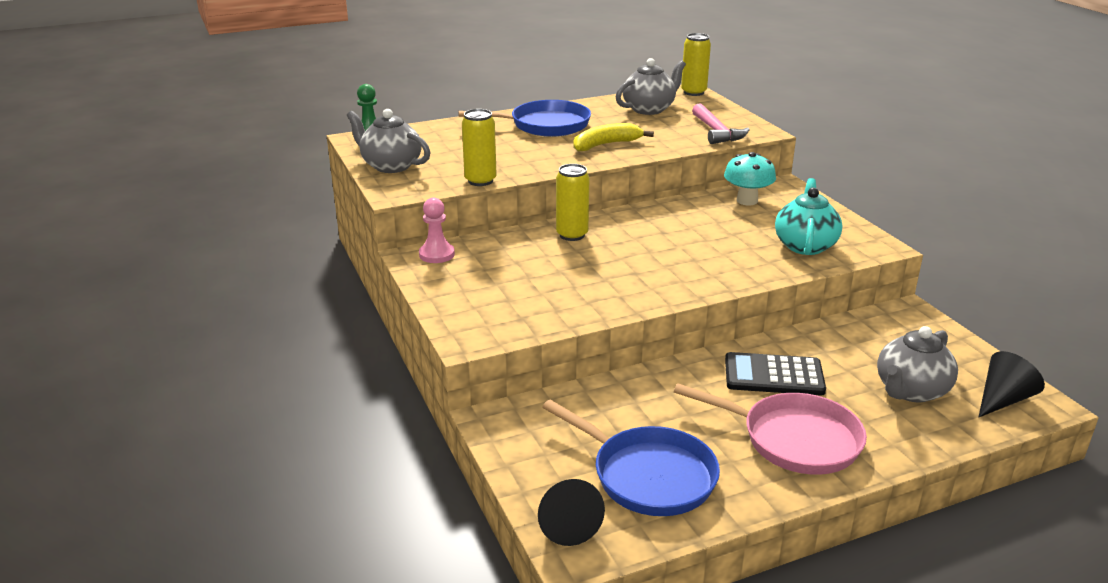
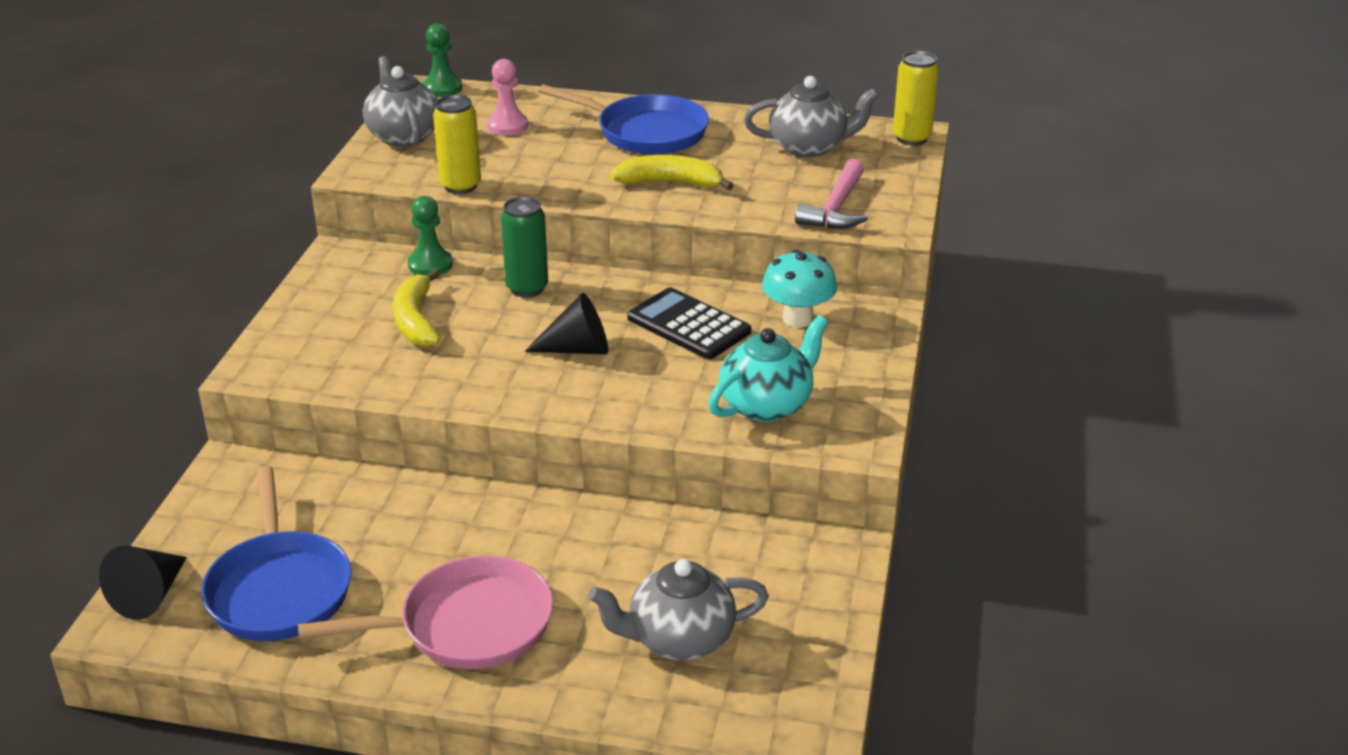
camera: 35 degrees right, 5 degrees up
pink pawn [419,198,455,263] -> pink pawn moved to [487,59,528,135]
yellow can [556,164,589,241] -> green can [501,197,548,298]
pink pan [674,383,867,475] -> pink pan turned 75 degrees counterclockwise [298,556,553,669]
black calculator [725,352,826,396] -> black calculator moved to [627,287,751,359]
black cone [979,351,1045,417] -> black cone moved to [524,293,608,355]
none -> yellow banana [393,269,441,347]
none -> green pawn [408,196,453,276]

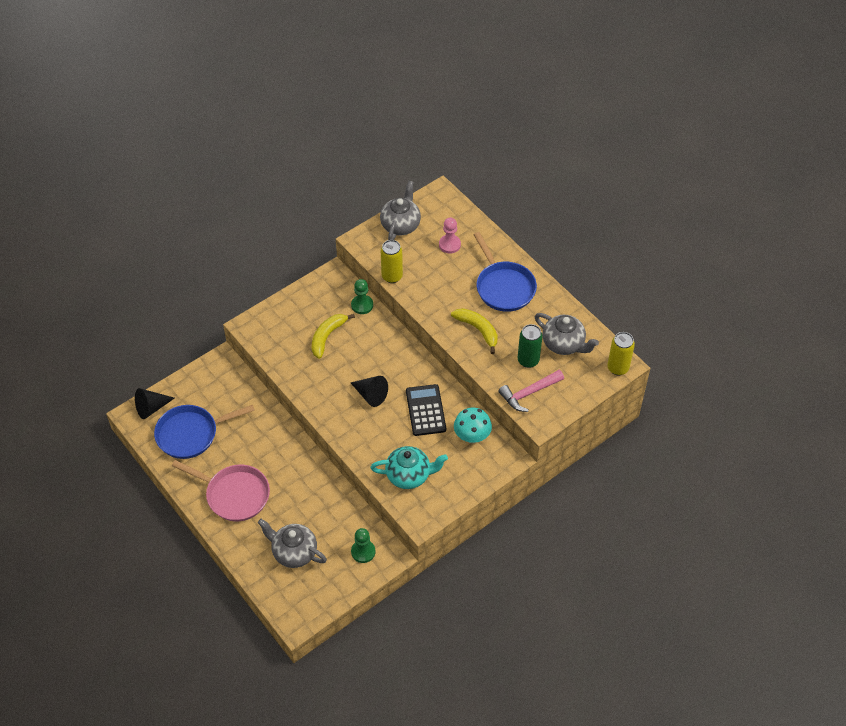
camera: 40 degrees right, 20 degrees up
blue pan [201,466,351,641] -> blue pan turned 45 degrees clockwise [154,405,255,459]
green pawn [423,23,462,97] -> green pawn moved to [351,528,375,563]
green can [501,197,548,298] -> green can moved to [518,324,543,368]

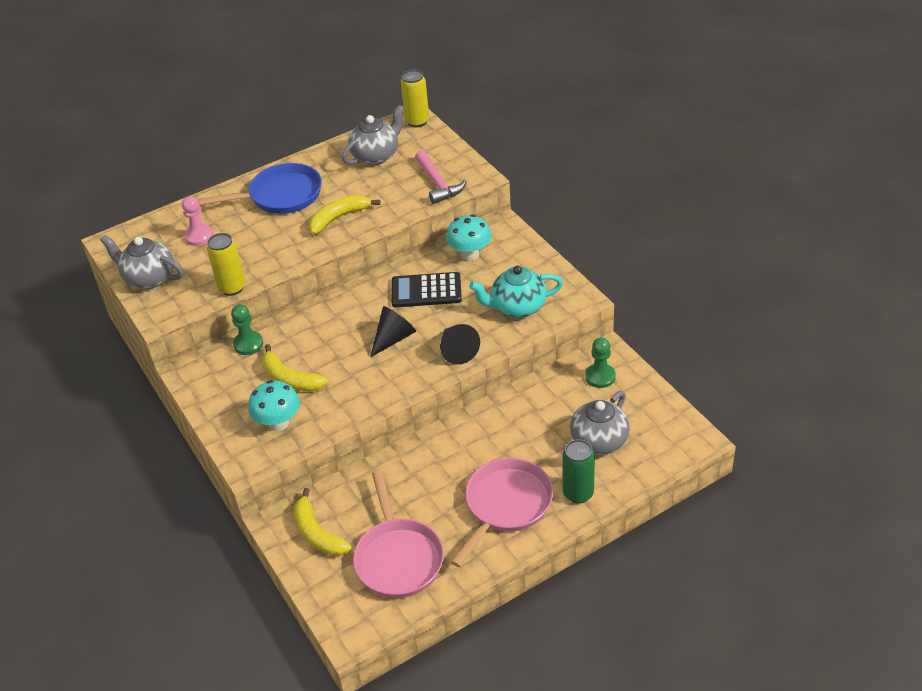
camera: 80 degrees left, 10 degrees down
black cone [135,388,175,419] -> black cone moved to [440,324,480,365]
blue pan [154,405,255,459] -> pink pan [353,470,444,598]
turquoise teapot [370,446,448,489] -> turquoise teapot turned 105 degrees counterclockwise [469,265,563,318]
green can [518,324,543,368] -> green can moved to [563,439,595,503]
none -> turquoise mushroom [248,380,300,431]
none -> yellow banana [293,488,352,556]

